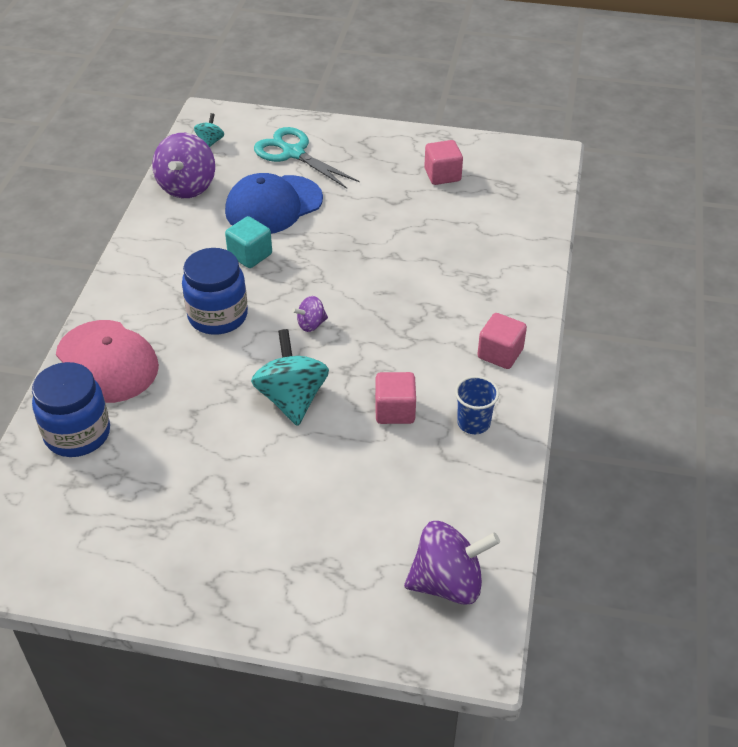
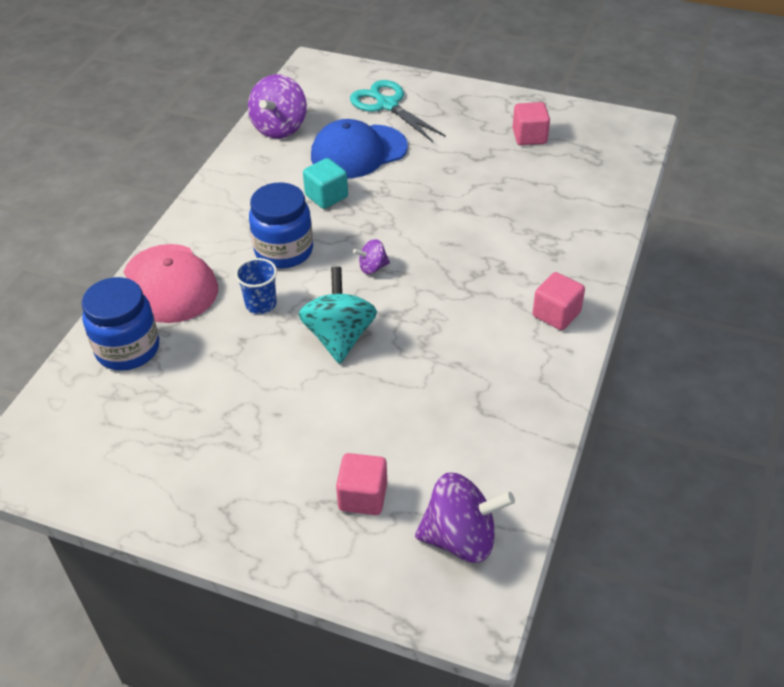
camera: 10 degrees right, 0 degrees up
turquoise spinning top [194,113,224,147] -> none
pink cube [375,372,416,424] -> pink cube moved to [336,453,387,515]
blue cup [455,376,499,434] -> blue cup moved to [235,258,277,314]

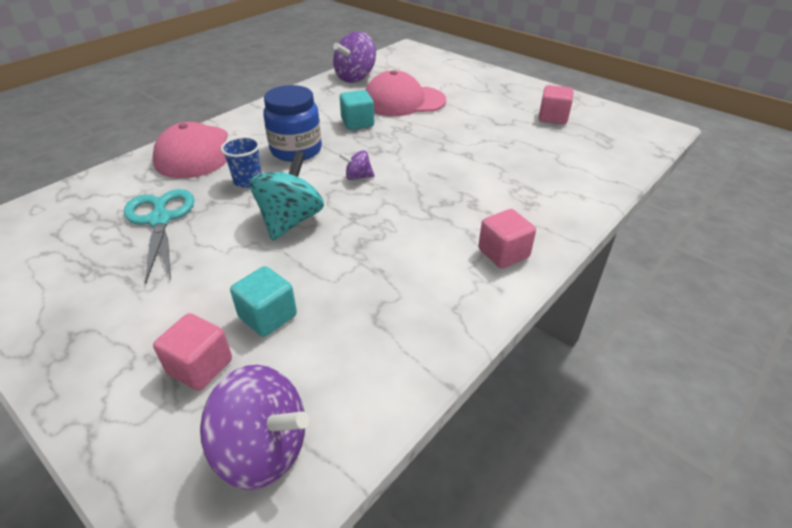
camera: 20 degrees right, 5 degrees down
blue jar [82,277,159,371] -> none
blue cap [311,119,408,178] -> pink cap [365,70,446,116]
turquoise scissors [350,80,446,142] -> turquoise scissors moved to [124,189,194,284]
none -> turquoise cube [230,266,297,337]

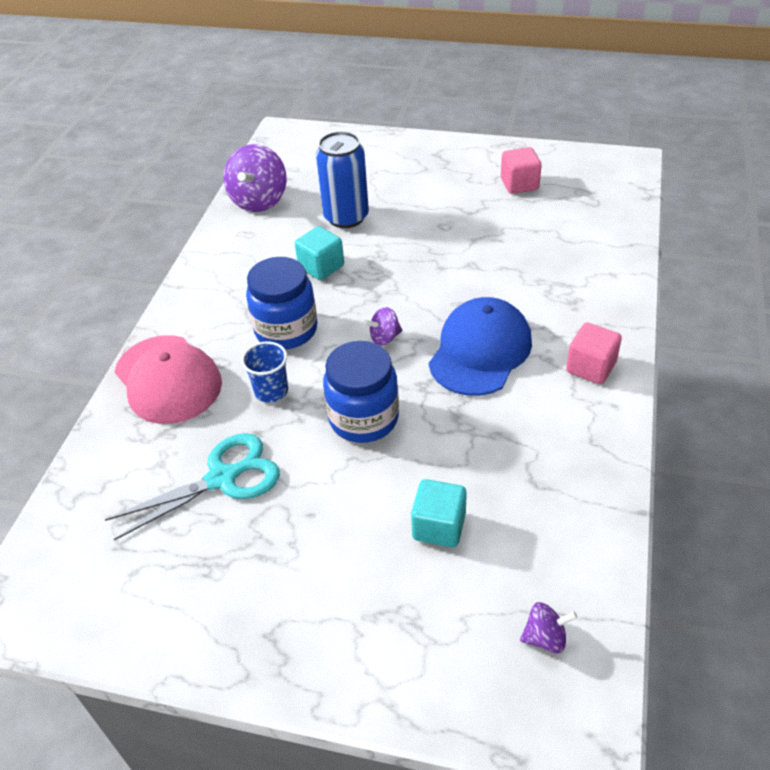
camera: 25 degrees left, 5 degrees up
turquoise scissors [124,189,194,284] -> turquoise scissors turned 105 degrees clockwise [105,433,280,540]
pink cube [153,313,232,391] -> none
purple spinning top [200,365,309,490] -> purple spinning top [520,602,578,653], size x0.50
turquoise spinning top [250,151,324,241] -> blue jar [323,341,399,443]
pink cap [365,70,446,116] -> blue can [316,131,369,228]
none -> blue cap [429,297,532,396]

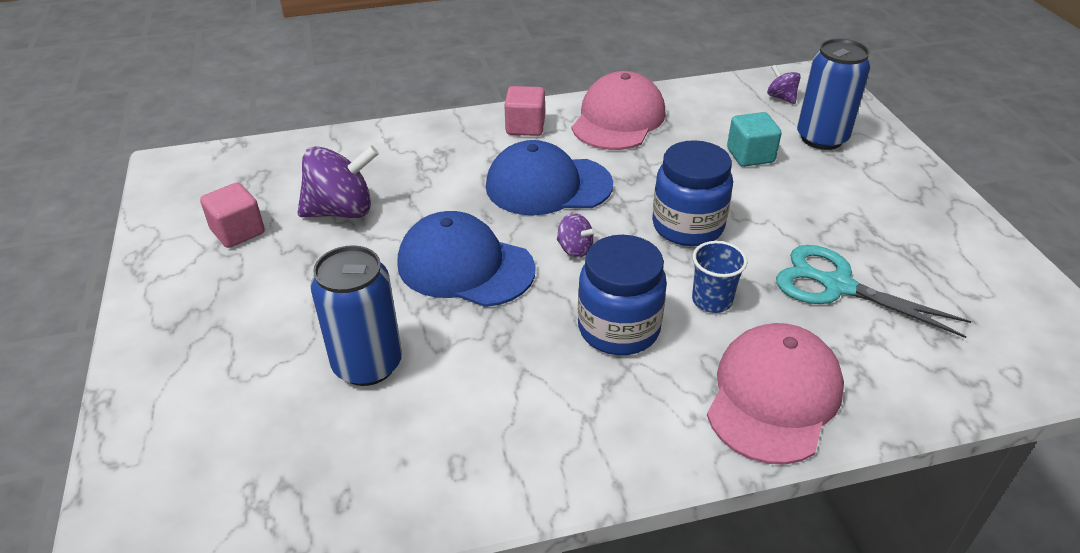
camera: 120 degrees left, 5 degrees down
purple spinning top [223,144,287,212] -> purple spinning top moved to [298,145,379,218]
turquoise cube [295,226,344,280] -> none
none -> blue cap [397,211,536,307]
none -> pink cap [572,71,666,150]
none -> blue can [797,39,871,150]

